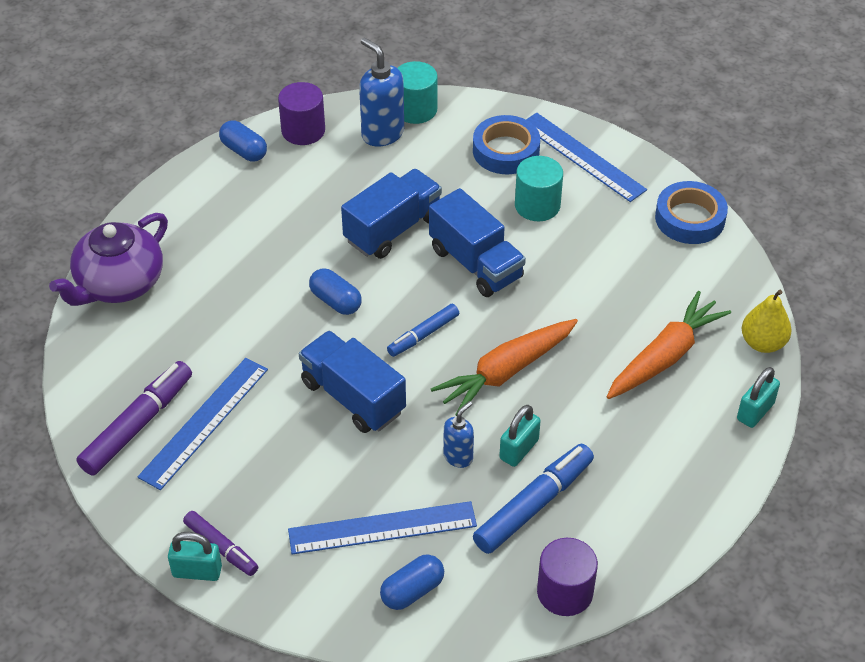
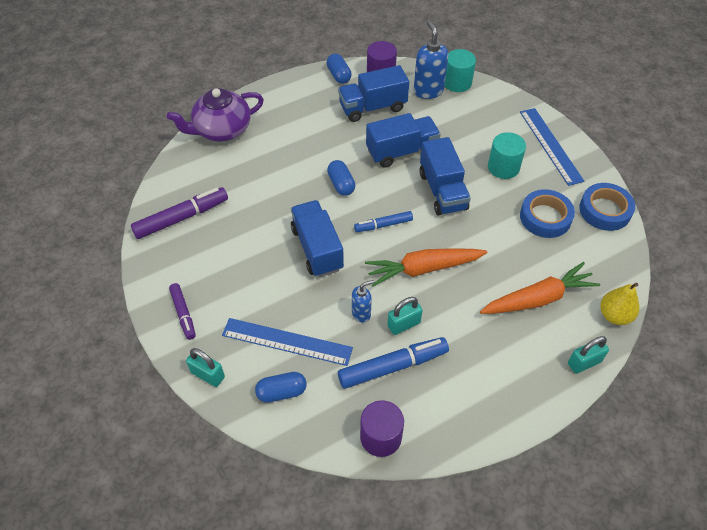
camera: 25 degrees right, 5 degrees up
blue ruler [138,358,268,490] -> none
turquoise padlock [168,532,222,581] -> turquoise padlock moved to [186,348,225,387]
blue tape [473,115,540,174] -> blue tape moved to [520,189,575,238]
none -> blue truck [338,65,409,122]

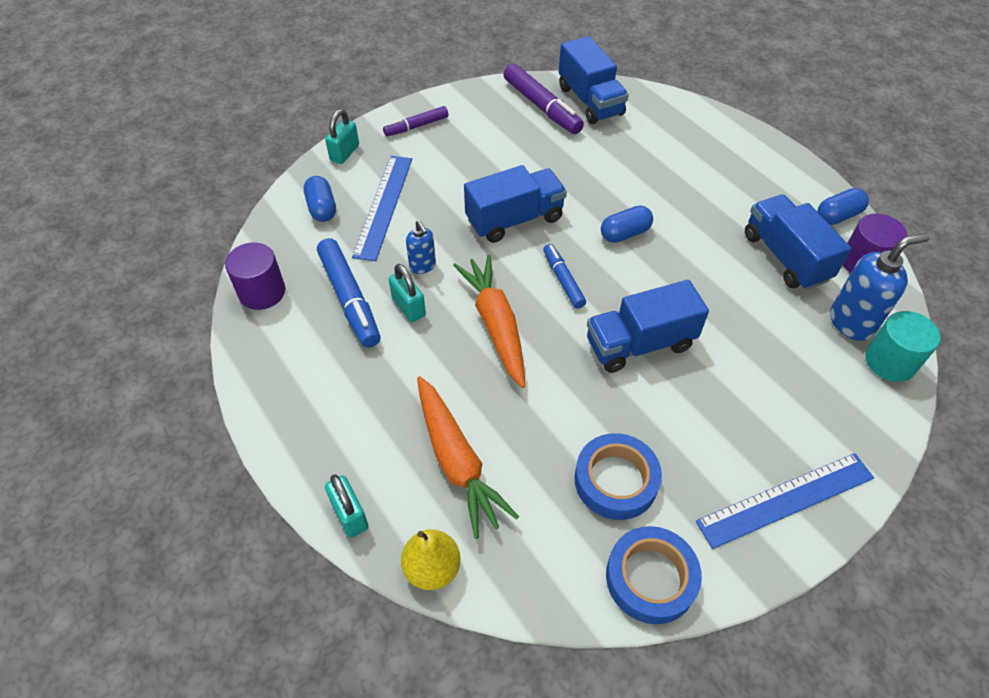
camera: 85 degrees right, 0 degrees up
purple teapot [167,88,264,142] -> none
blue truck [366,113,441,168] -> blue truck moved to [559,36,629,124]
turquoise cylinder [488,132,526,179] -> none

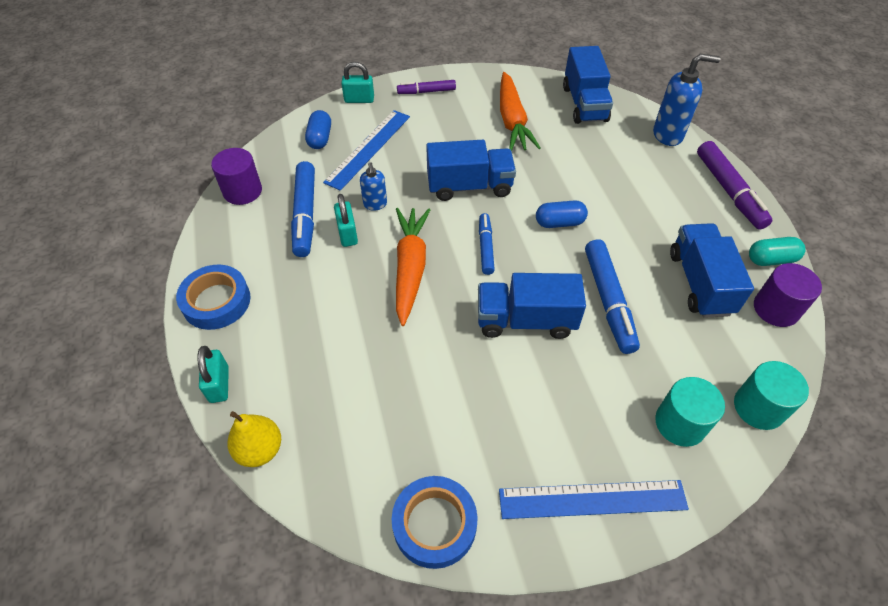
camera: 20 degrees right, 0 degrees up
turquoise padlock [325,109,359,164] -> turquoise padlock turned 45 degrees clockwise [341,62,374,103]
orange carrot [417,376,519,539] -> orange carrot moved to [500,72,541,151]
purple marker [503,64,584,134] -> purple marker moved to [697,141,773,230]
blue tape [574,433,662,520] -> blue tape moved to [176,265,251,330]
blue capsule [818,188,869,225] -> turquoise capsule [749,237,806,266]
blue soap dispenser [830,233,930,341] -> blue soap dispenser moved to [653,54,721,146]
none -> blue marker [585,239,640,354]
none -> turquoise cylinder [655,377,725,447]

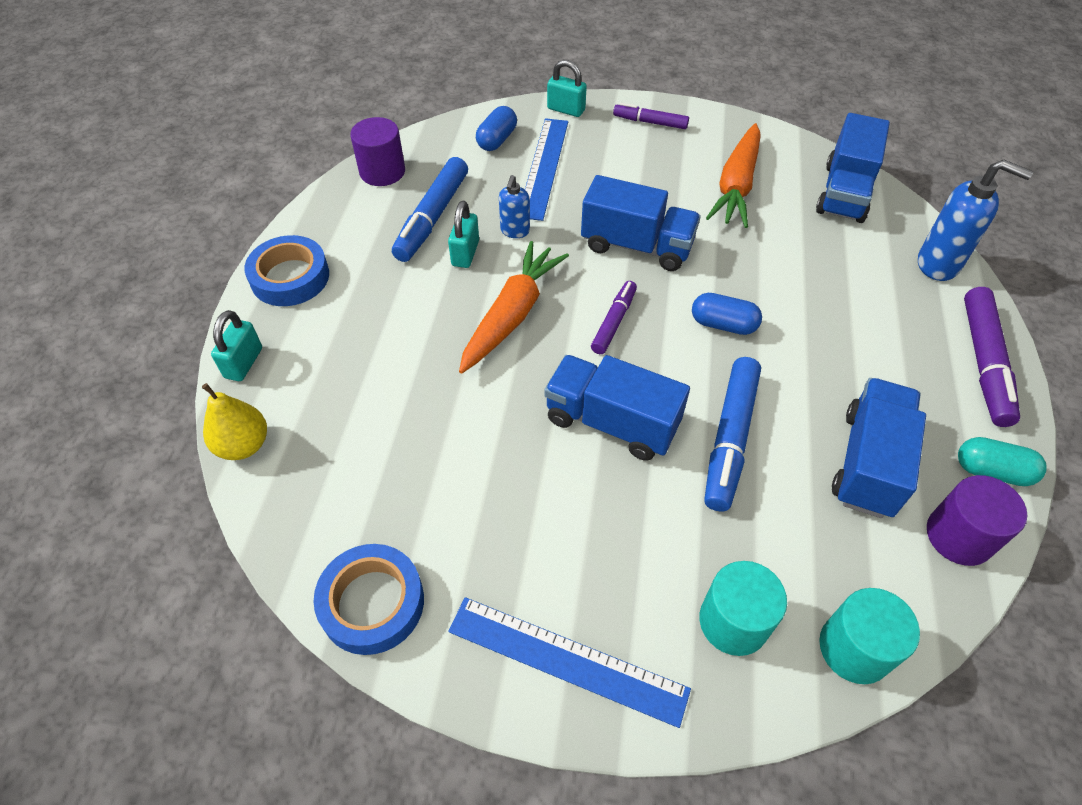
camera: 25 degrees right, 0 degrees up
blue ruler [323,110,410,191] -> blue ruler turned 45 degrees counterclockwise [525,118,568,221]
blue marker [479,213,495,275] -> purple marker [591,281,637,354]

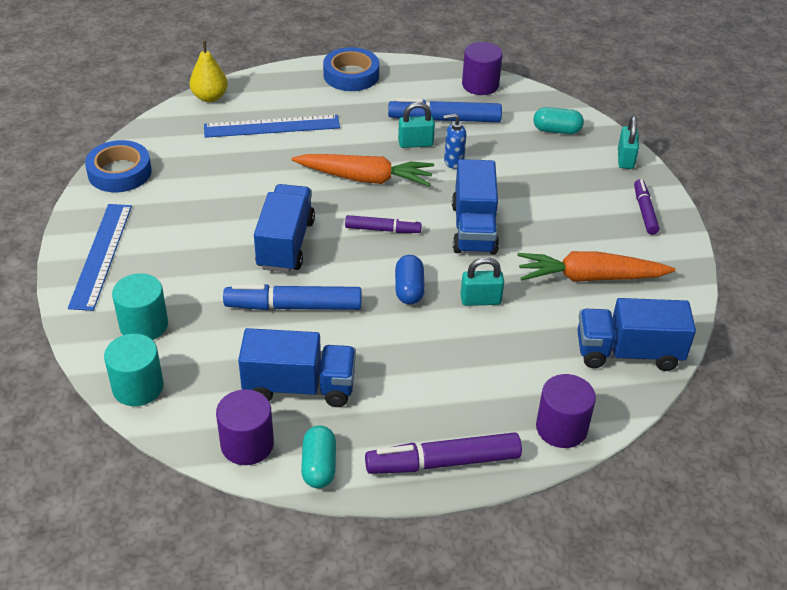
camera: 70 degrees right, 10 degrees down
turquoise padlock [211,310,262,381] -> turquoise padlock moved to [461,257,504,306]
blue capsule [476,106,517,151] -> turquoise capsule [533,107,584,134]
blue ruler [525,118,568,221] -> blue ruler moved to [204,115,340,138]
blue soap dispenser [918,159,1033,281] -> purple cylinder [536,374,596,448]

